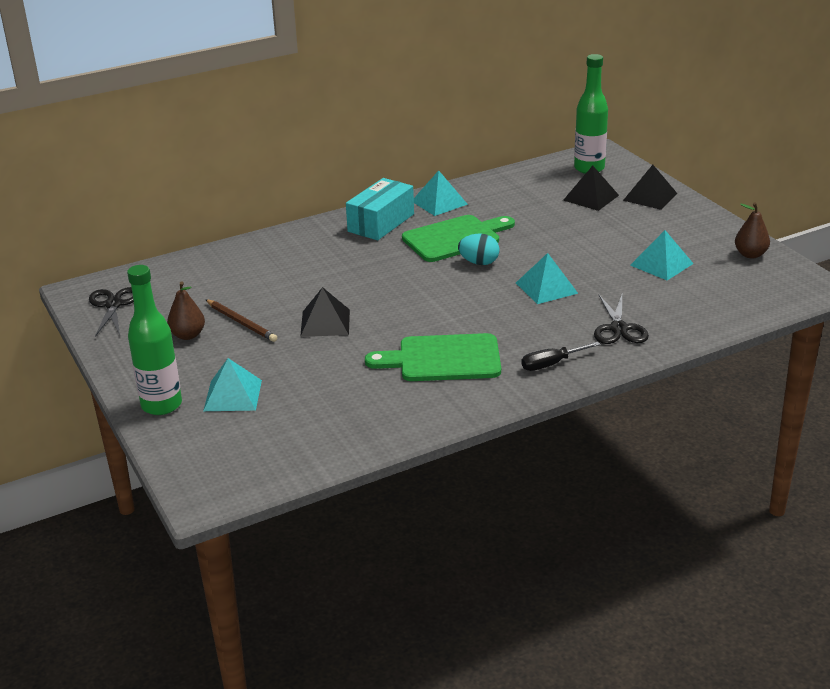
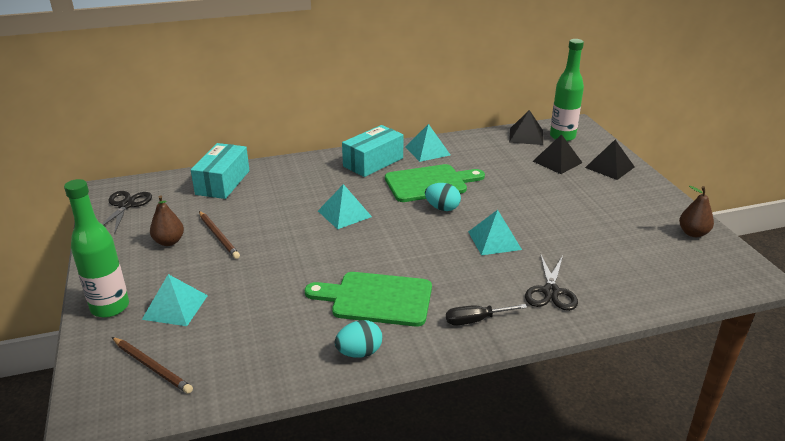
camera: 10 degrees right, 0 degrees up
black pyramid [300,287,350,337] -> black pyramid moved to [509,110,543,145]
turquoise pyramid [630,230,694,281] -> turquoise pyramid moved to [318,184,372,229]
none -> brown pencil [112,337,193,394]
none -> turquoise box [191,143,250,199]
none -> turquoise egg [335,320,382,358]

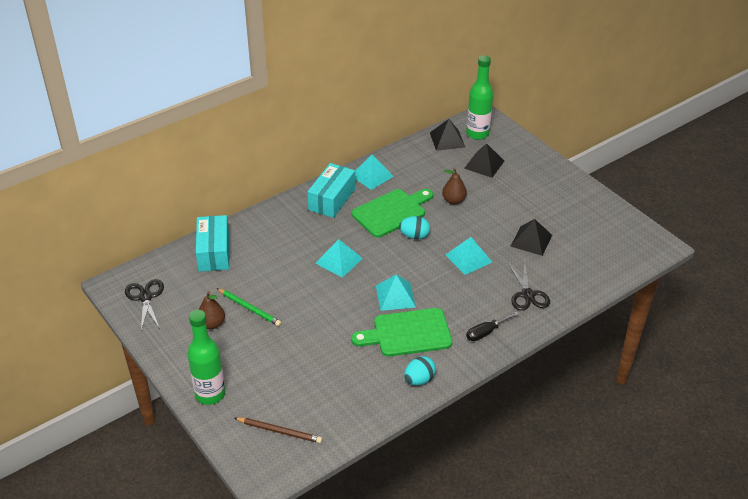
camera: 20 degrees left, 10 degrees up
turquoise pyramid [142,274,208,326] -> turquoise pyramid moved to [376,275,416,311]
brown pencil [199,211,240,259] -> green pencil [217,288,281,326]
black pyramid [585,140,635,180] -> black pyramid moved to [511,219,552,256]
brown pear [679,186,714,237] -> brown pear moved to [442,168,467,205]

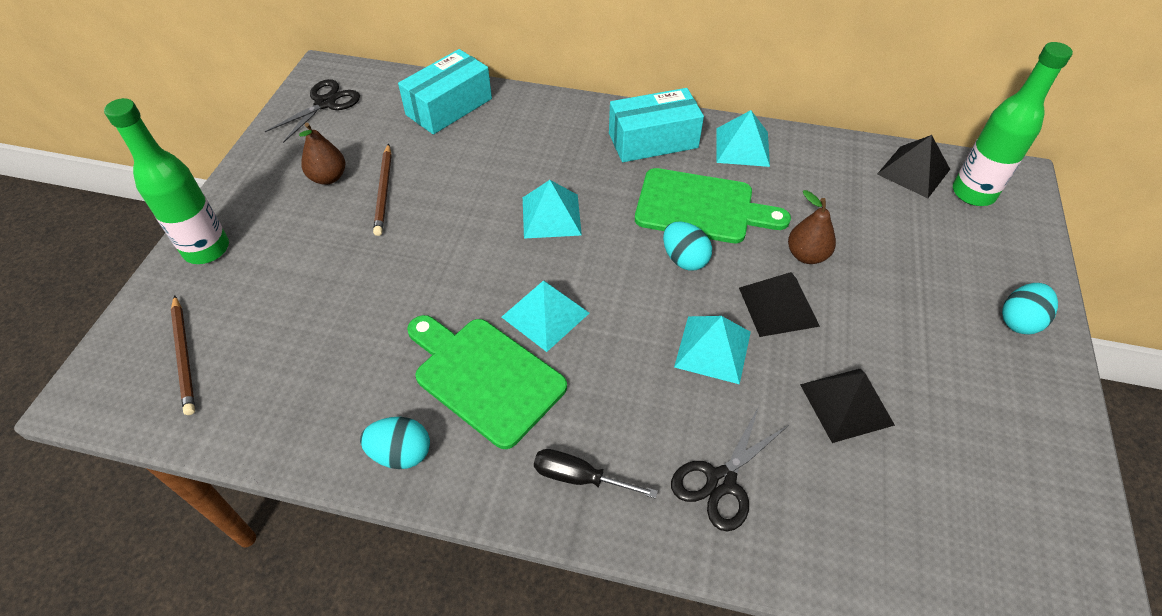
camera: 50 degrees right, 10 degrees up
green pencil [217,288,281,326] -> brown pencil [373,144,391,236]
black pyramid [464,143,504,178] -> black pyramid moved to [739,272,820,337]
none -> turquoise egg [1002,283,1058,335]

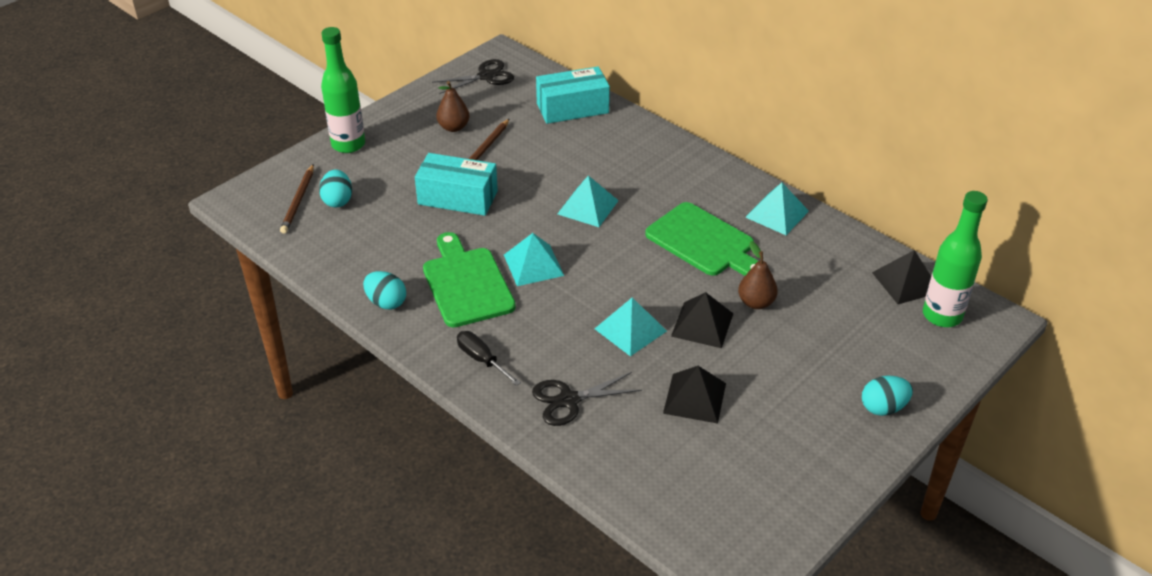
camera: 30 degrees right, 10 degrees down
turquoise box [609,88,704,162] -> turquoise box moved to [415,153,498,216]
turquoise egg [663,222,712,271] -> turquoise egg moved to [319,169,352,207]

